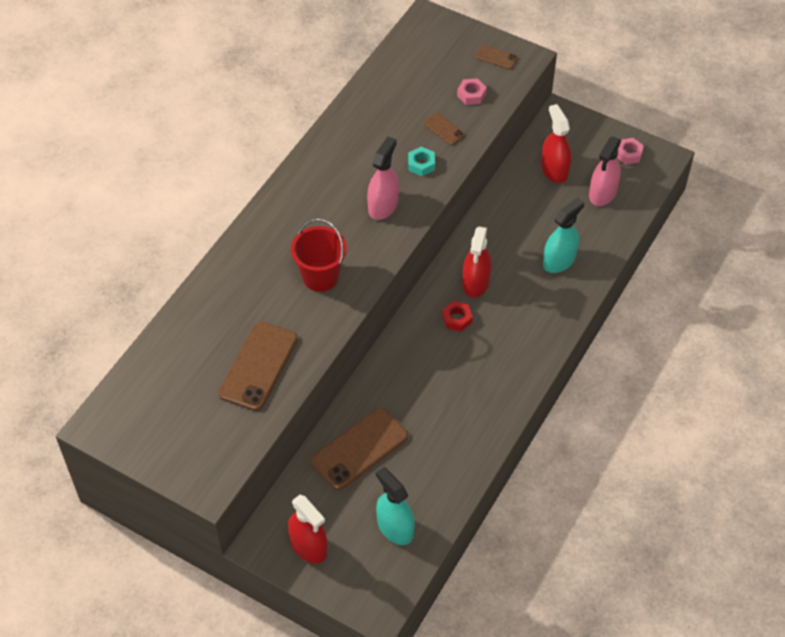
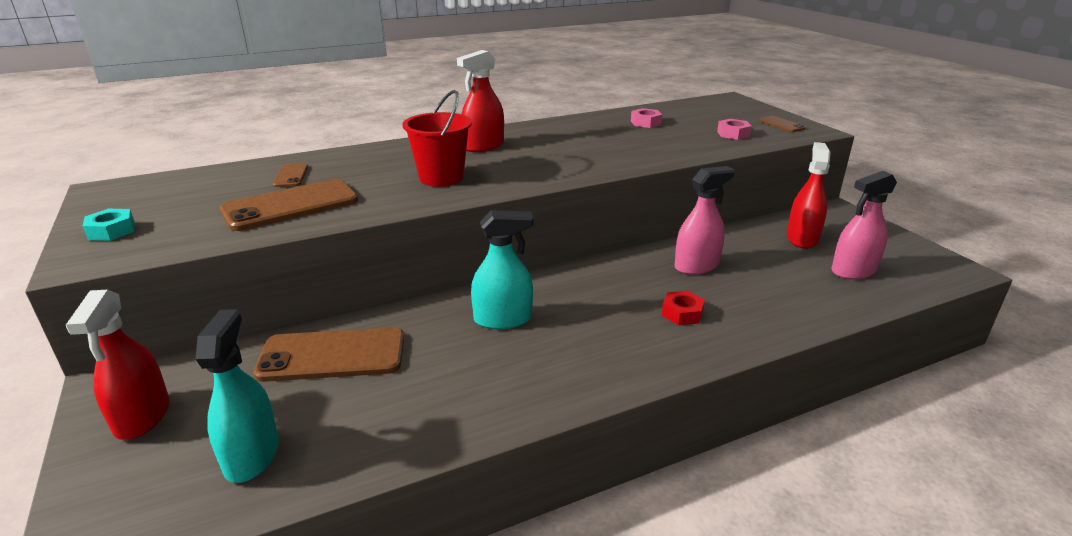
camera: 35 degrees right, 25 degrees down
pink spray bottle [367,136,399,220] -> pink spray bottle moved to [674,166,735,275]
turquoise nut [408,147,435,176] -> turquoise nut moved to [82,209,135,241]
brown phone [424,113,465,145] -> brown phone moved to [272,163,308,187]
red nut [442,301,473,332] -> red nut moved to [662,291,705,325]
red spray bottle [462,226,491,298] -> red spray bottle moved to [457,50,504,152]
turquoise spray bottle [543,197,584,273] -> turquoise spray bottle moved to [471,210,533,329]
pink nut [617,138,644,165] -> pink nut moved to [631,108,662,128]

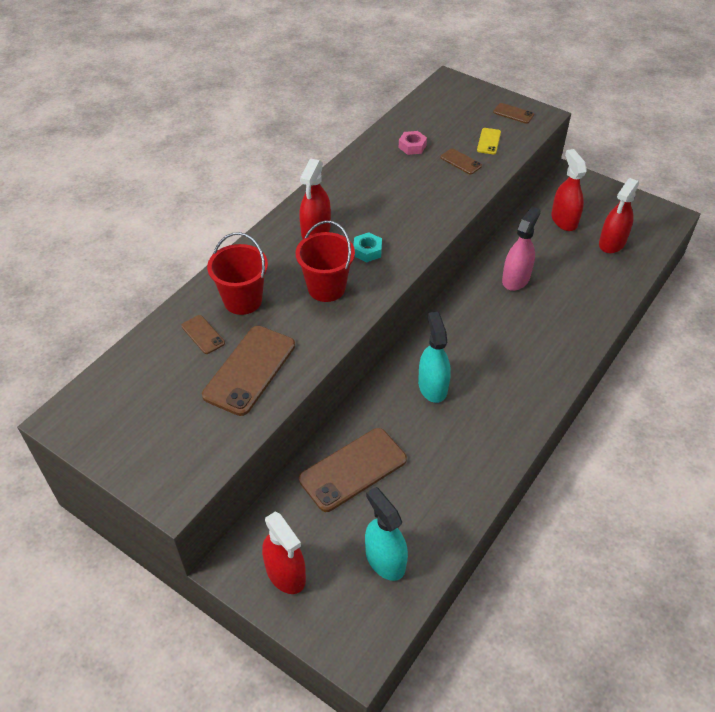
camera: 30 degrees left, 20 degrees up
turquoise nut [82,209,135,241] -> turquoise nut moved to [353,232,382,262]
turquoise spray bottle [471,210,533,329] -> turquoise spray bottle turned 60 degrees counterclockwise [418,312,451,403]
red nut [662,291,705,325] -> none
pink nut [717,119,752,140] -> yellow phone [477,128,501,154]
pink spray bottle [832,171,897,280] -> red spray bottle [599,178,639,253]
none -> red bucket [207,232,268,315]
none -> brown phone [441,148,482,174]

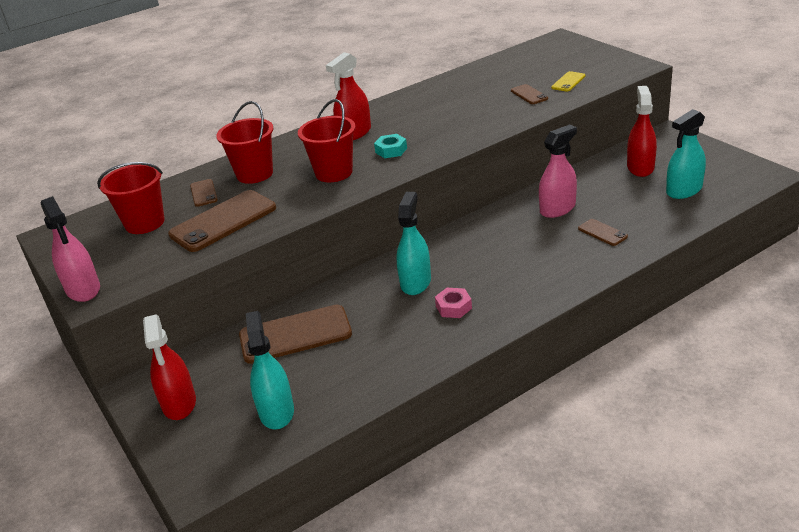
camera: 25 degrees right, 15 degrees down
pink nut [399,131,427,155] -> pink nut moved to [435,288,472,318]
brown phone [493,103,534,124] -> brown phone moved to [578,219,628,246]
red spray bottle [599,178,639,253] -> turquoise spray bottle [666,109,706,199]
none -> pink spray bottle [41,196,100,302]
none -> red bucket [97,162,165,234]

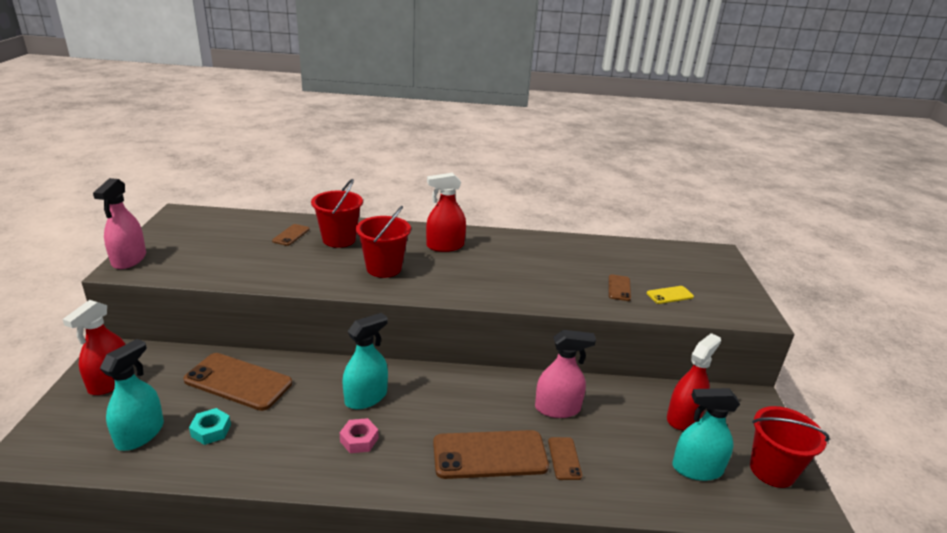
camera: 30 degrees right, 5 degrees down
red bucket [97,162,165,234] -> red bucket moved to [750,406,829,488]
brown phone [168,190,276,252] -> brown phone moved to [433,430,549,479]
turquoise nut [374,134,407,158] -> turquoise nut moved to [189,408,231,445]

